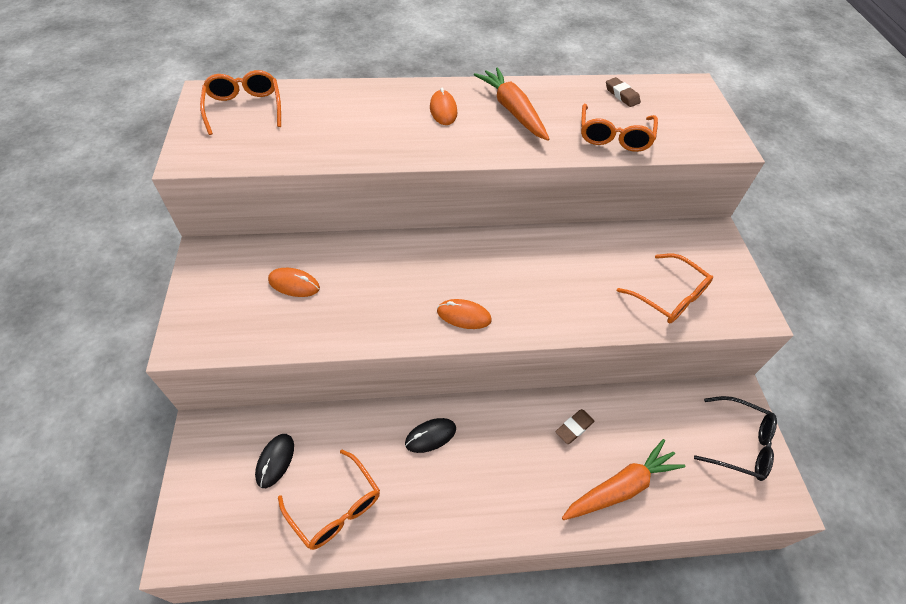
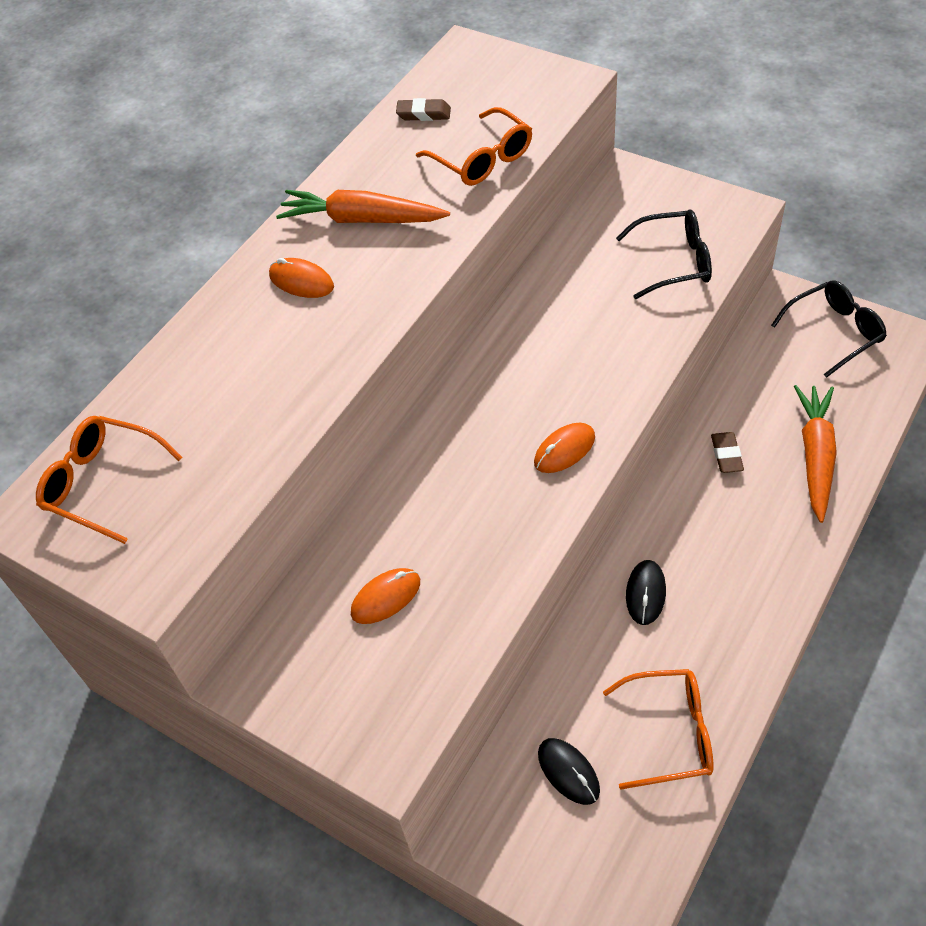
camera: 45 degrees left, 0 degrees up
orange glasses [617,254,713,323] -> black glasses [616,210,712,299]

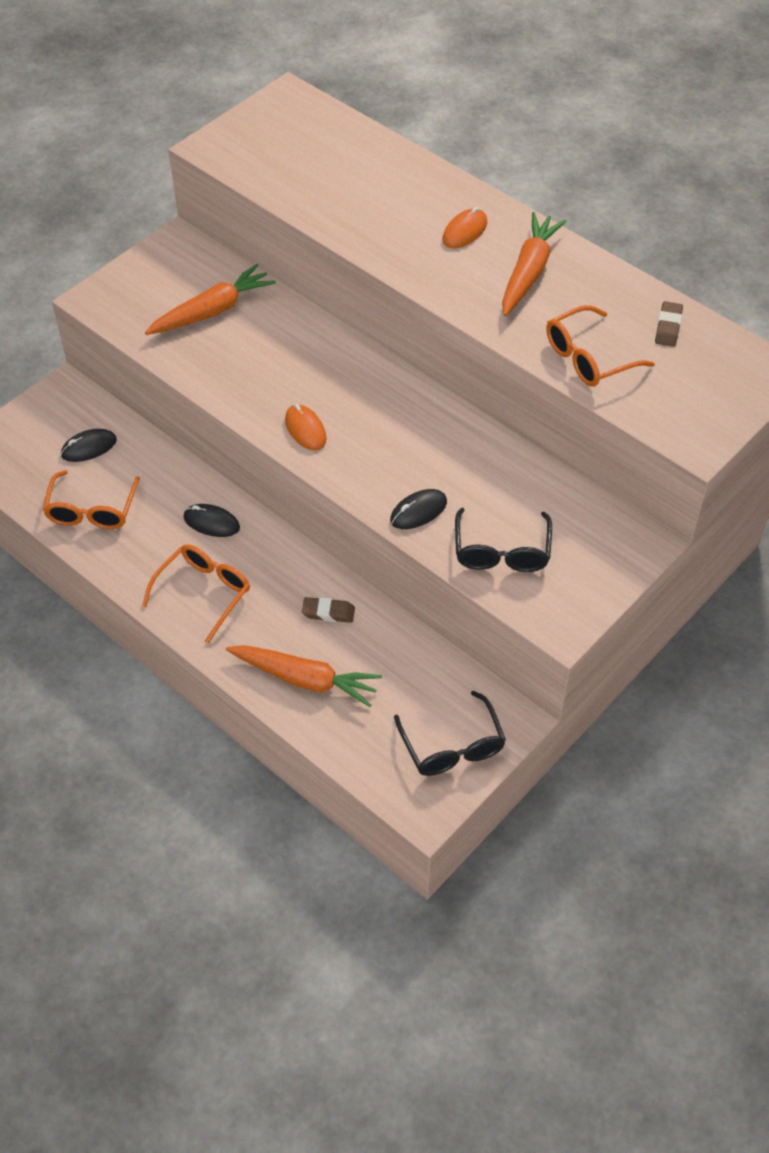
camera: 95 degrees right, 0 degrees up
orange glasses [36,416,182,544] -> orange glasses moved to [142,544,250,644]
orange mouse [351,568,420,624] -> orange carrot [145,264,276,335]
none -> black mouse [390,489,447,529]

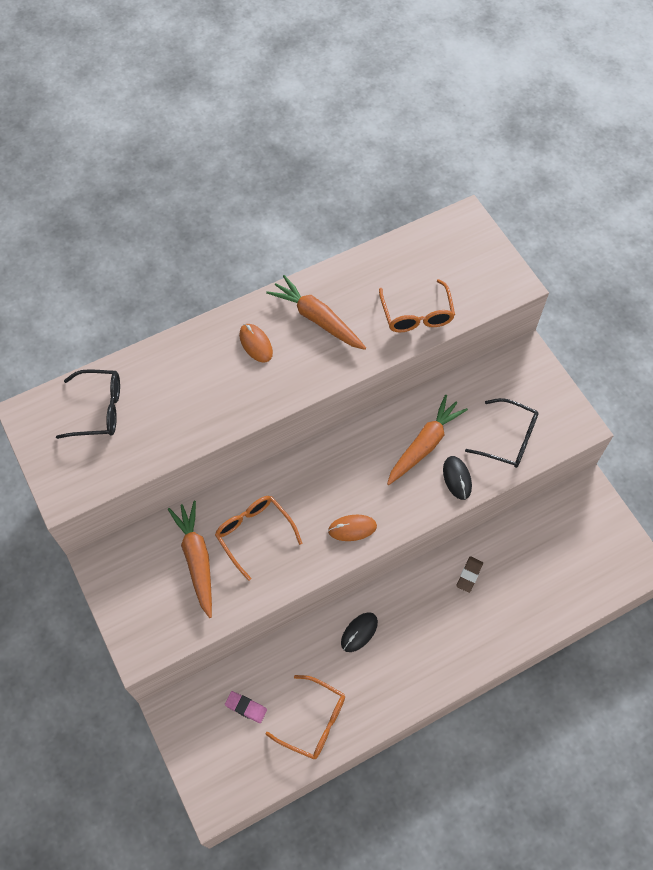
camera: 70 degrees left, 10 degrees up
black mouse [61,429,117,462] -> pink eraser [225,691,267,723]
orange glasses [142,544,250,644] -> orange glasses moved to [215,496,302,581]
orange carrot [226,645,382,707] -> orange carrot moved to [387,395,468,485]
black glasses [394,691,506,776] -> black glasses moved to [56,369,120,439]
brown eraser [655,301,683,347] -> none

